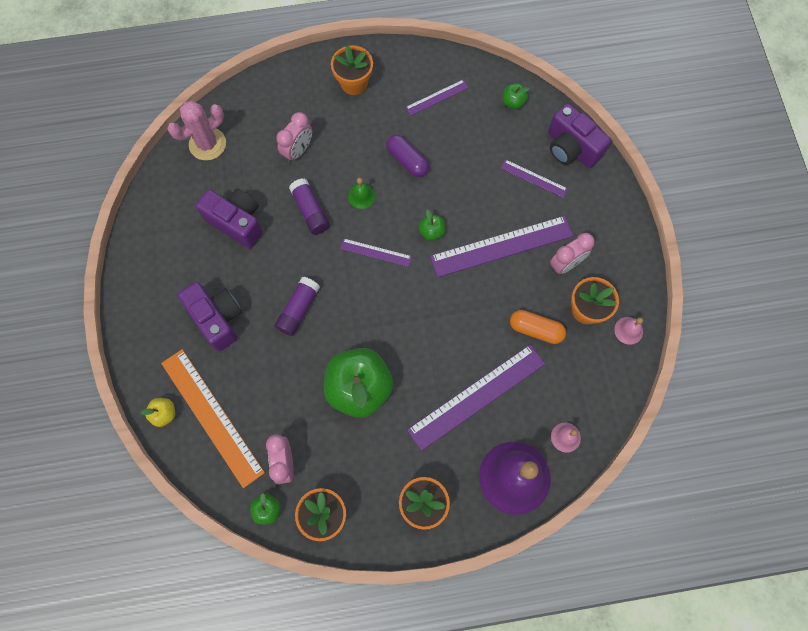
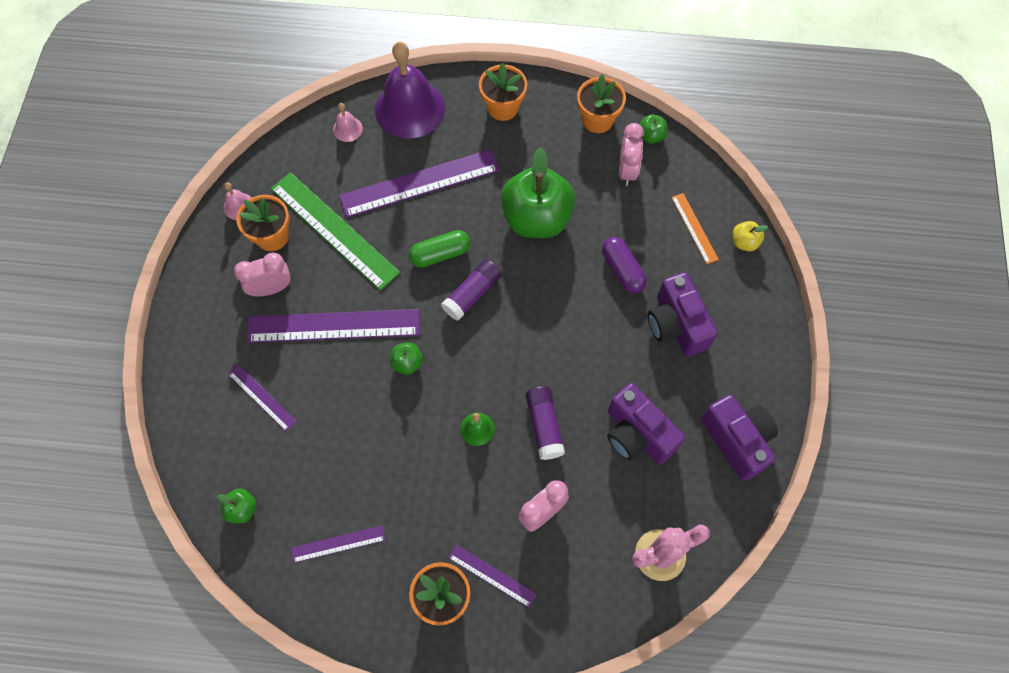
camera: 165 degrees left, 5 degrees down
orange ruler [161,349,265,488] -> orange ruler [671,193,719,264], size x0.50
purple glue stick [275,277,320,336] -> purple glue stick moved to [441,259,502,321]
purple ruler [340,238,412,267] -> purple ruler moved to [448,545,537,607]
purple capsule [386,134,429,177] -> purple capsule moved to [602,237,647,293]
orange capsule [510,310,566,344] -> green ruler [271,172,400,290]
purple camera [548,103,611,168] -> purple camera moved to [701,395,778,481]
none -> green capsule [409,230,470,267]

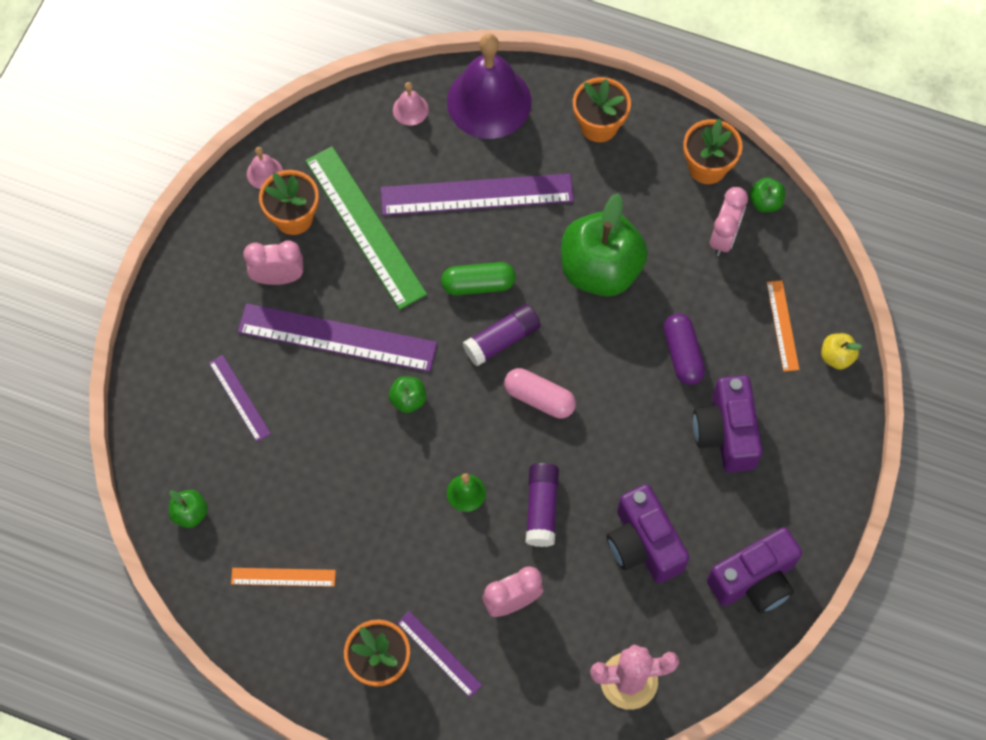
camera: 15 degrees right, 0 degrees up
purple ruler [291,526,385,563] -> orange ruler [231,568,336,587]
purple camera [701,395,778,481] -> purple camera turned 75 degrees clockwise [707,527,802,614]
none -> pink capsule [504,368,576,418]

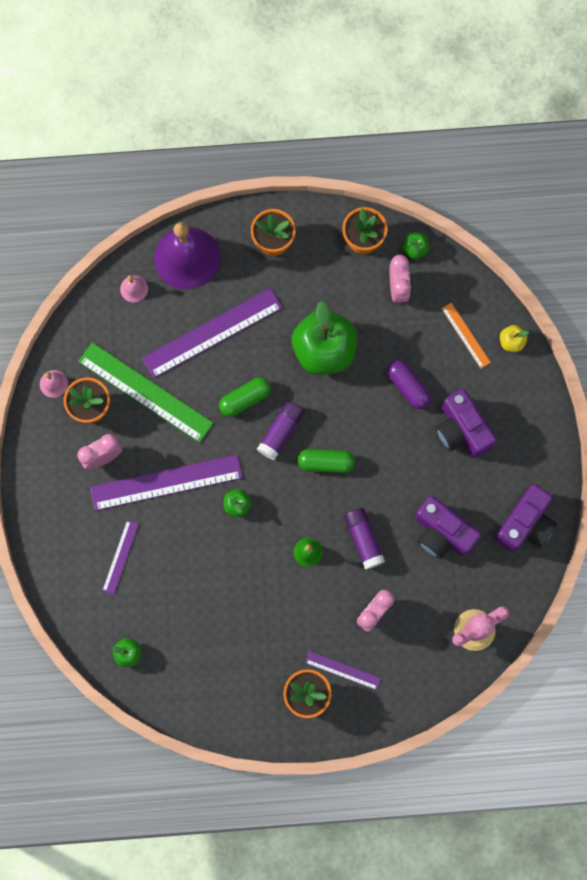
camera: 25 degrees left, 10 degrees up
purple ruler [209,355,271,442] -> purple ruler turned 75 degrees clockwise [102,520,139,595]
orange ruler [231,568,336,587] -> none
pink capsule [504,368,576,418] -> green capsule [298,449,355,473]

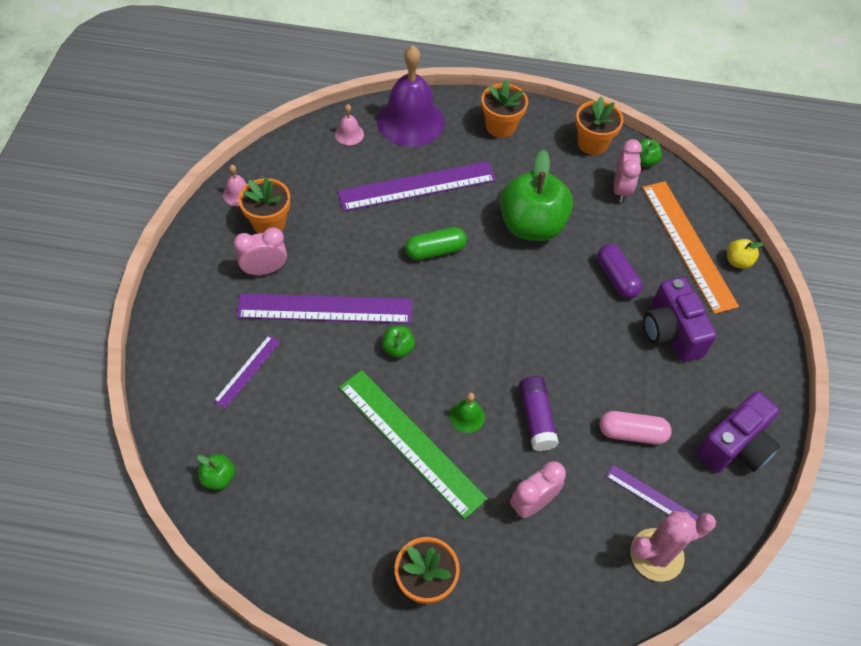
camera: 10 degrees right, 20 degrees down
green ruler [78,342,213,443] -> green ruler moved to [339,370,488,519]
purple glue stick [257,401,304,460] -> none
green capsule [298,449,355,473] -> none
purple ruler [305,651,381,690] -> purple ruler moved to [606,465,698,520]
purple camera [415,496,481,559] -> pink capsule [600,411,672,445]
orange ruler [441,303,491,369] -> orange ruler [642,181,739,314], size x2.02

